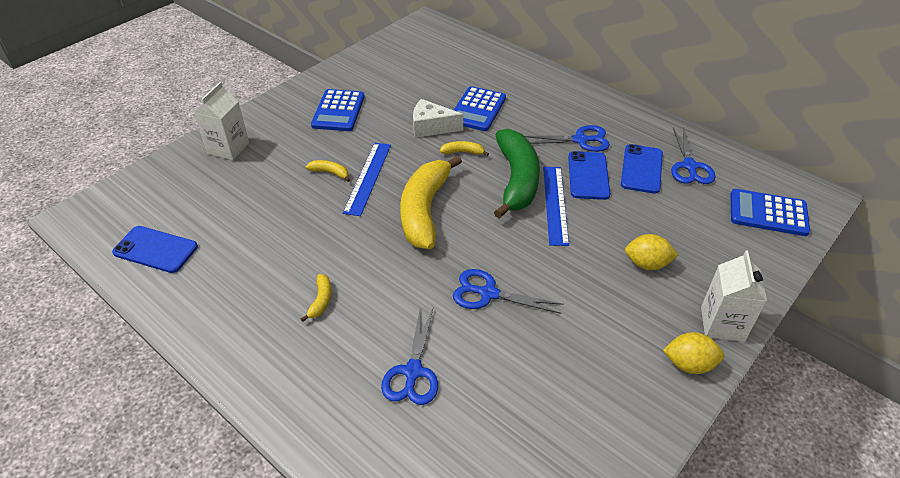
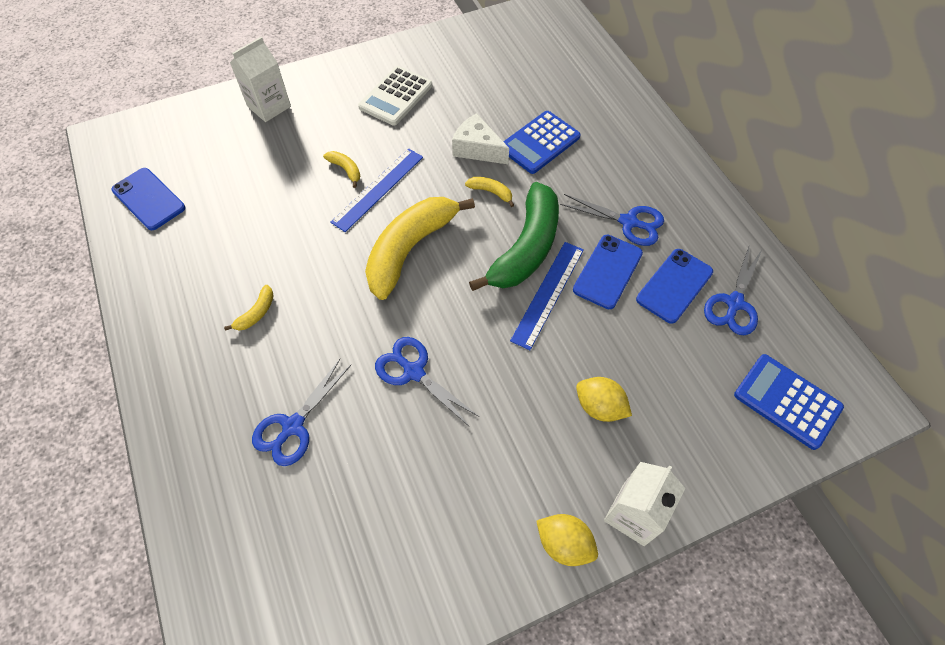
camera: 25 degrees right, 15 degrees up
blue calculator [311,89,365,131] -> white calculator [358,66,432,125]

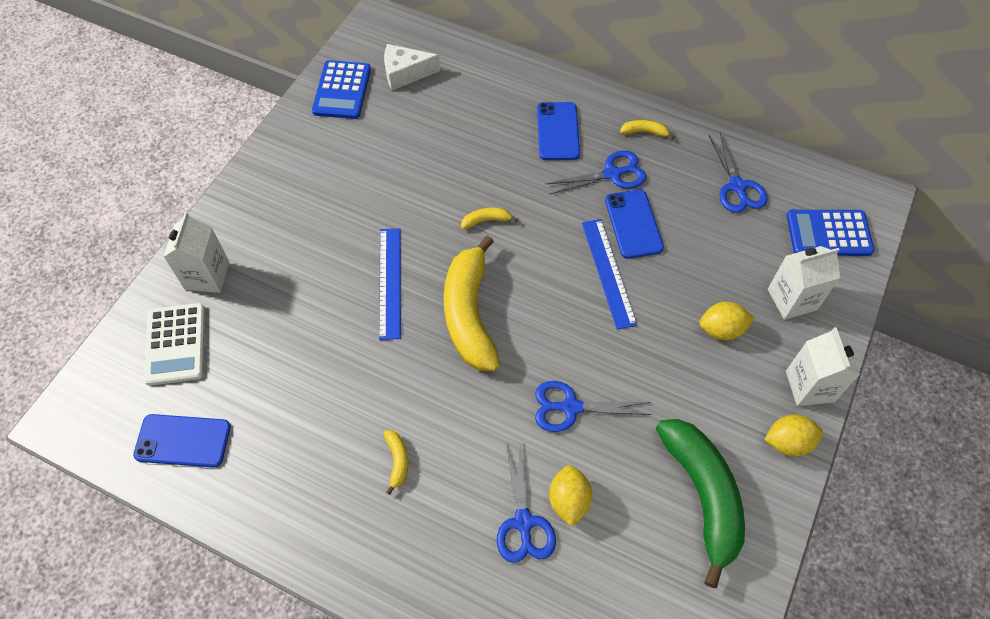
camera: 40 degrees left, 0 degrees up
yellow banana [323,151,360,188] -> yellow banana moved to [620,120,674,140]
white calculator [358,66,432,125] -> white calculator moved to [143,303,205,386]
white cheese [452,113,509,164] -> white cheese moved to [384,44,440,90]
green banana [469,182,559,291] -> green banana moved to [656,419,745,588]
blue calculator [503,111,581,174] -> blue calculator moved to [312,60,371,119]
blue phone [636,249,713,324] -> blue phone moved to [537,102,580,160]
none -> yellow lemon [549,465,592,527]
none -> white carton [768,246,840,320]

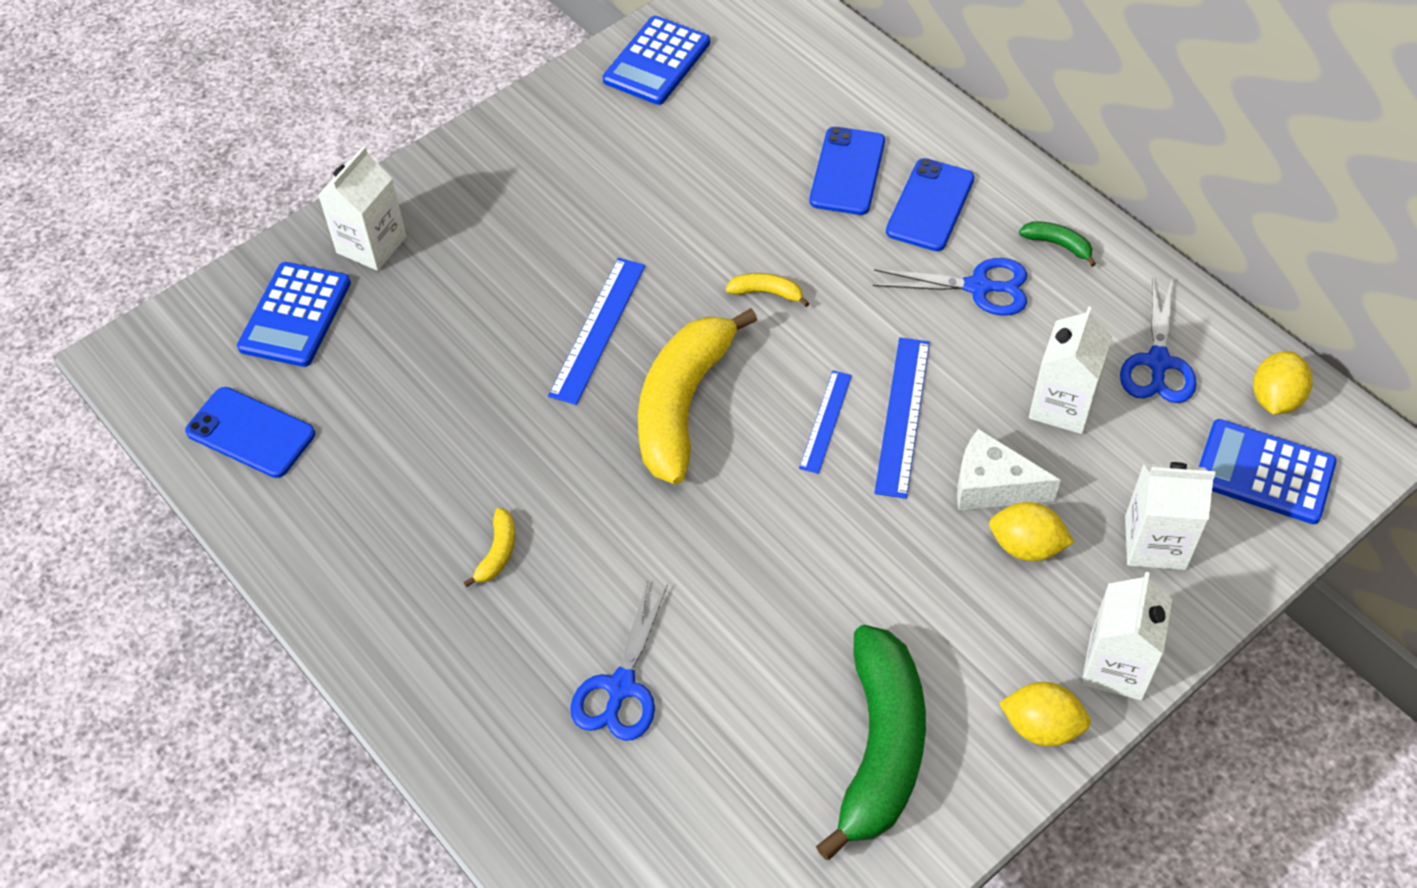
camera: 25 degrees right, 5 degrees down
white calculator [143,303,205,386] -> blue calculator [237,262,351,367]
white cheese [384,44,440,90] -> white cheese moved to [957,429,1061,510]
blue scissors [535,381,653,432] -> none
yellow lemon [549,465,592,527] -> yellow lemon moved to [1253,351,1312,415]
blue phone [605,190,664,259] -> blue phone moved to [810,127,885,215]
yellow banana [620,120,674,140] -> green banana [1019,221,1096,267]
none -> blue ruler [799,371,852,474]
none -> white carton [1029,306,1113,434]

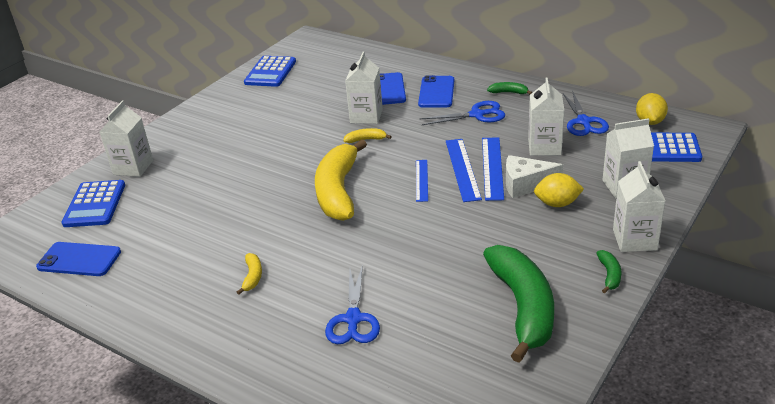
camera: 15 degrees left, 20 degrees down
blue ruler [548,258,645,405] -> blue ruler moved to [482,137,504,201]
yellow lemon [999,682,1091,746] -> green banana [597,250,621,293]
none -> white carton [345,52,383,124]

